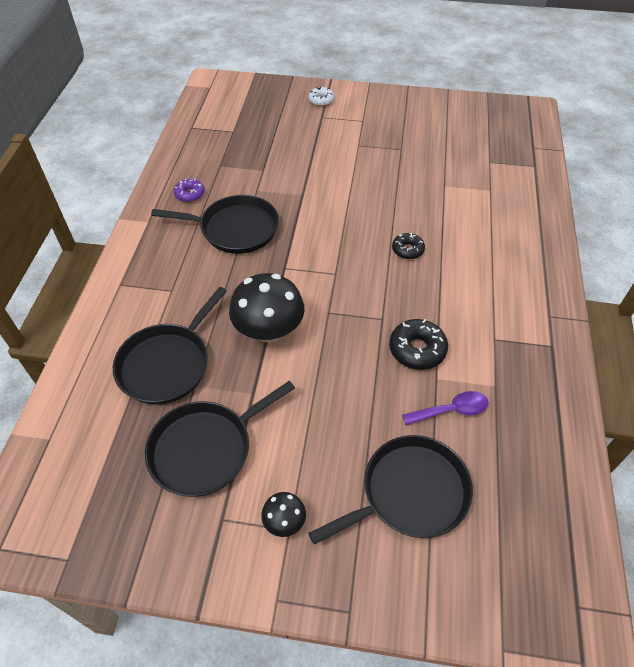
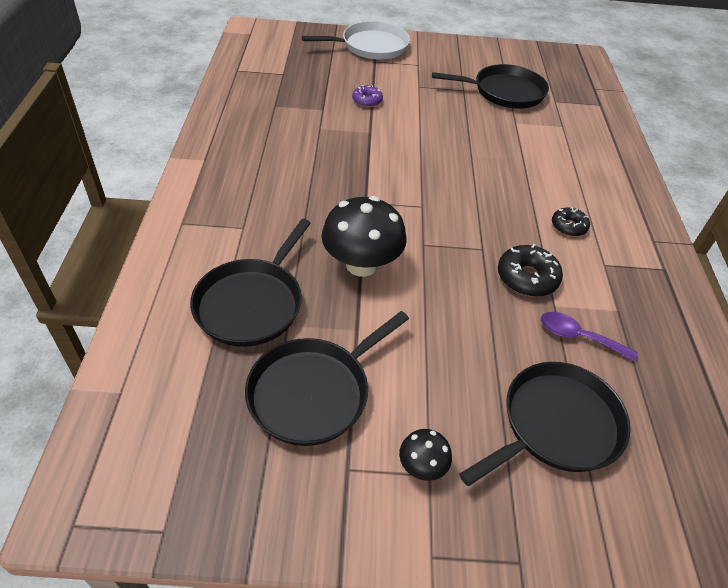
camera: 10 degrees left, 5 degrees down
black pan [151,195,279,254] -> black pan moved to [432,64,549,109]
purple donut [174,179,204,202] -> purple donut moved to [352,85,383,107]
white donut [308,87,334,106] -> white pan [302,21,410,60]
black donut [392,233,425,259] -> black donut moved to [552,207,590,237]
purple spoon [402,391,488,425] -> purple spoon turned 135 degrees counterclockwise [541,312,638,362]

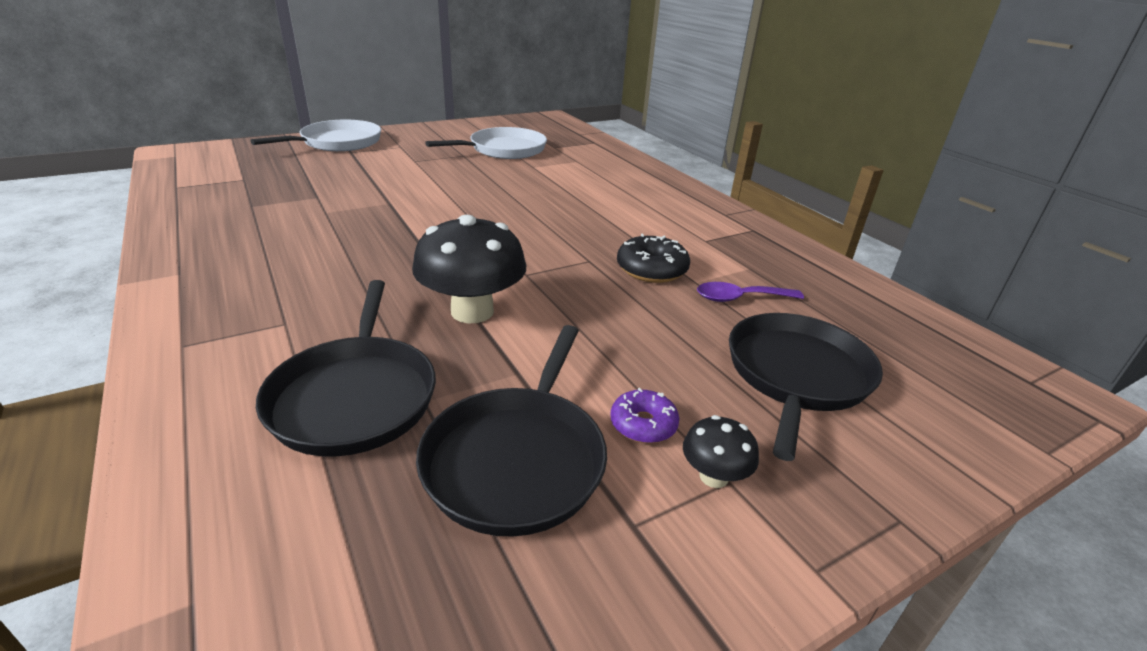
camera: 30 degrees left, 15 degrees down
purple donut [352,85,383,107] -> purple donut moved to [611,388,679,443]
black pan [432,64,549,109] -> white pan [425,127,547,159]
black donut [552,207,590,237] -> none

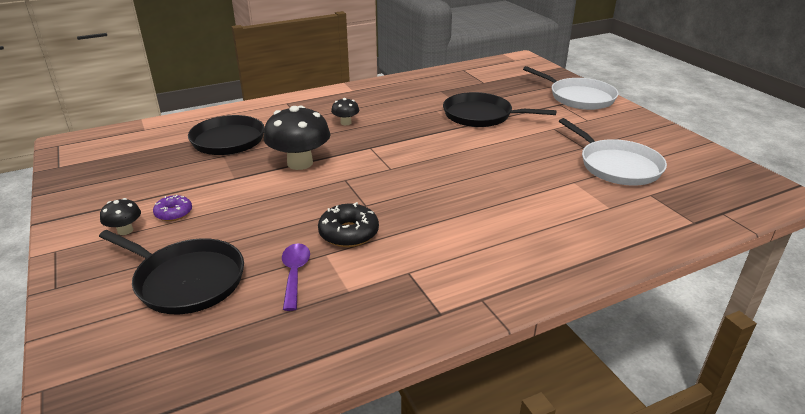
camera: 95 degrees right, 0 degrees up
black pan [416,325,607,537] -> black pan moved to [443,92,557,127]
none -> black mushroom [331,98,359,125]

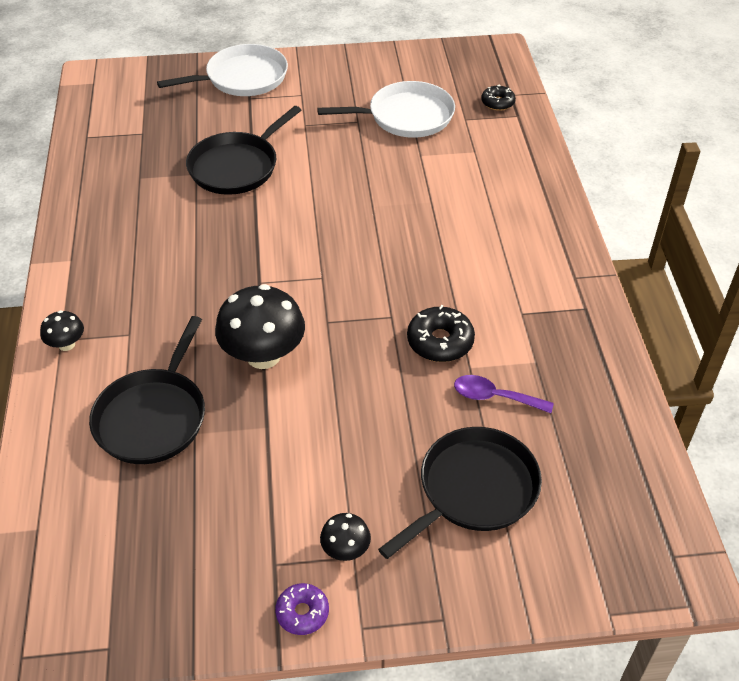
camera: 70 degrees left, 15 degrees up
purple donut [153,195,192,221] -> purple donut moved to [275,583,329,635]
black mushroom [331,98,359,125] -> black mushroom moved to [40,310,84,351]
none -> black donut [481,85,516,111]

